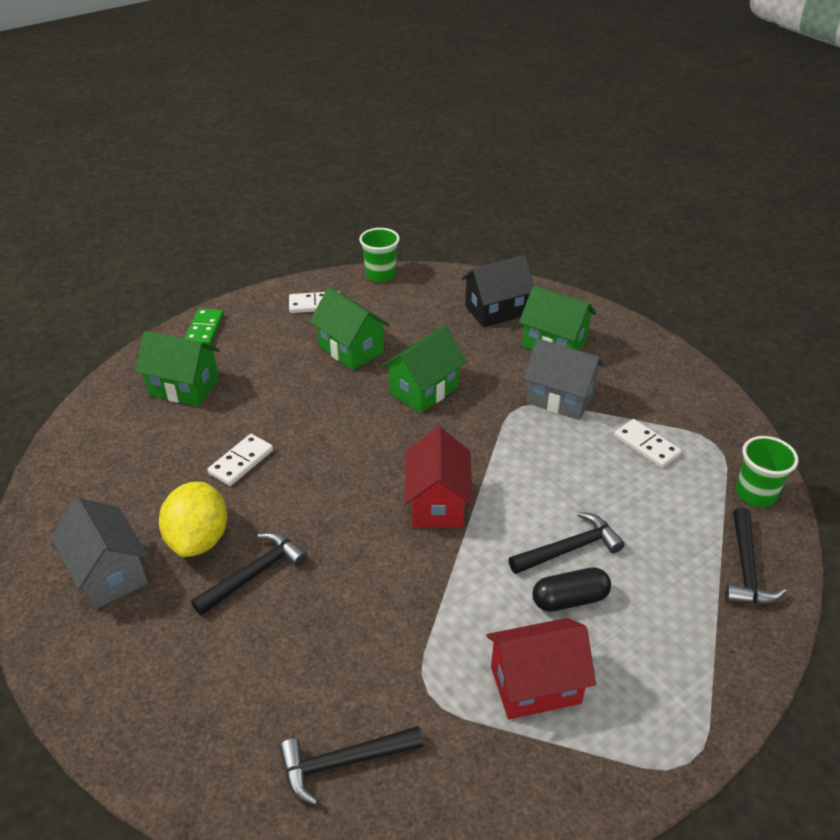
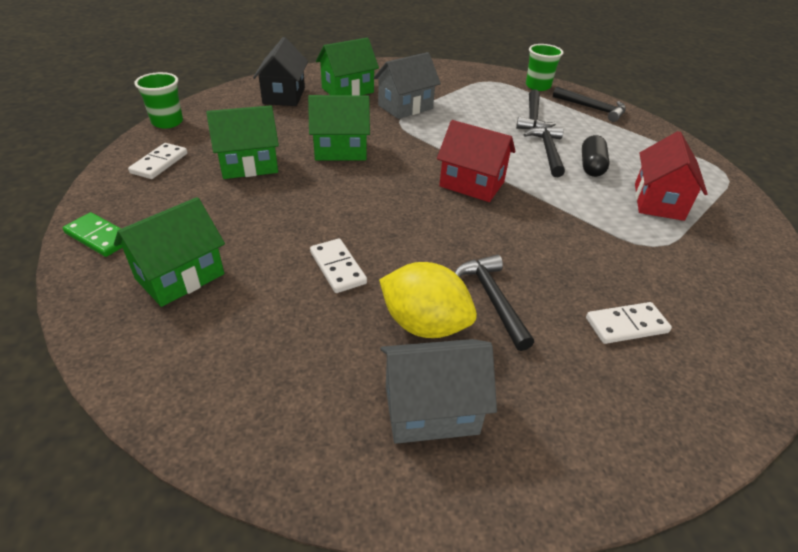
camera: 65 degrees left, 0 degrees up
black hammer [279,726,423,805] -> black hammer moved to [516,90,556,129]
green house [381,326,467,413] -> green house turned 75 degrees counterclockwise [308,95,370,160]
white domino [614,419,682,468] -> white domino moved to [586,302,672,344]

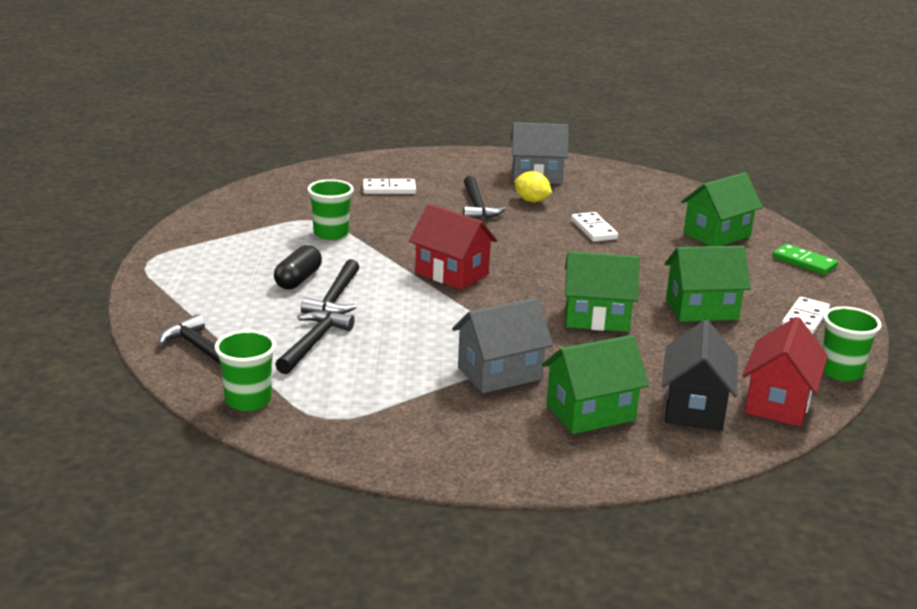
camera: 170 degrees left, 15 degrees down
yellow lemon [379,262,477,338] -> yellow lemon [514,171,552,202], size x0.62
red house [635,131,708,221] -> red house moved to [742,317,828,427]
none -> green cup [307,179,354,240]

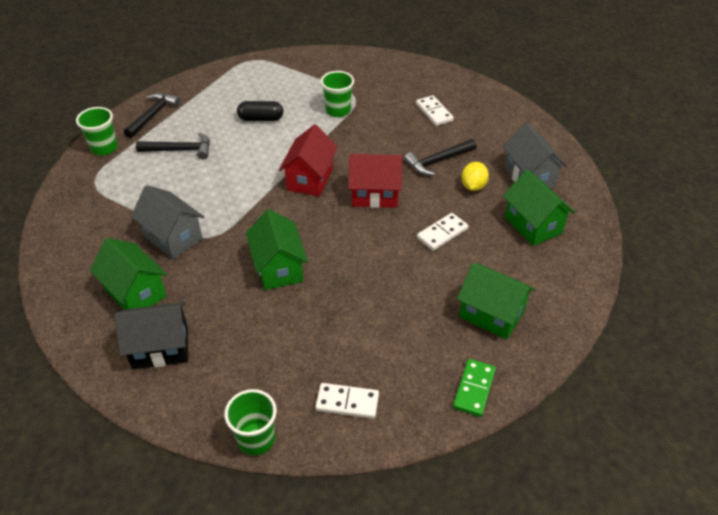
camera: 70 degrees right, 20 degrees up
black hammer [301,259,359,314] -> none
green house [665,246,751,322] -> green house moved to [503,170,575,246]
red house [742,317,828,427] -> red house moved to [348,154,403,208]

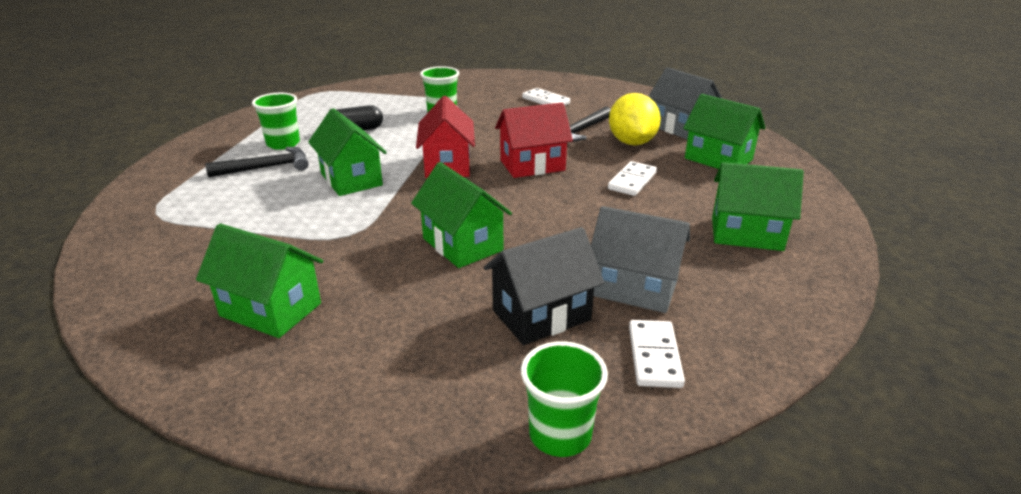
camera: 20 degrees left, 15 degrees down
green cup [76,107,118,155] -> green cup moved to [252,93,300,150]
black house [114,302,188,369] -> black house moved to [484,227,604,345]
black hammer [124,93,180,138] -> none
grey house [131,185,204,259] -> grey house moved to [591,206,690,313]
white domino [315,383,379,419] -> white domino turned 75 degrees counterclockwise [629,320,685,388]
green domino [453,359,496,417] -> none
yellow lemon [461,162,489,191] -> yellow lemon [609,93,661,145], size x1.62
none -> green house [308,108,387,196]

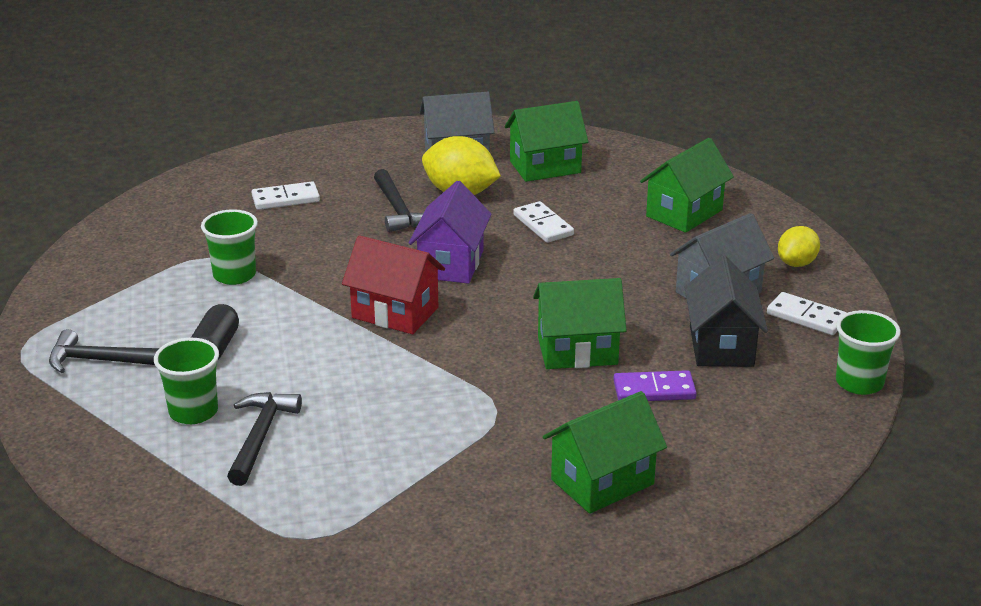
camera: 60 degrees left, 0 degrees up
green house [308,108,387,196] -> none
red house [495,102,573,178] -> purple house [409,181,491,284]
none -> black hammer [49,329,159,373]
none -> purple domino [613,370,697,401]
none -> yellow lemon [778,226,820,267]

